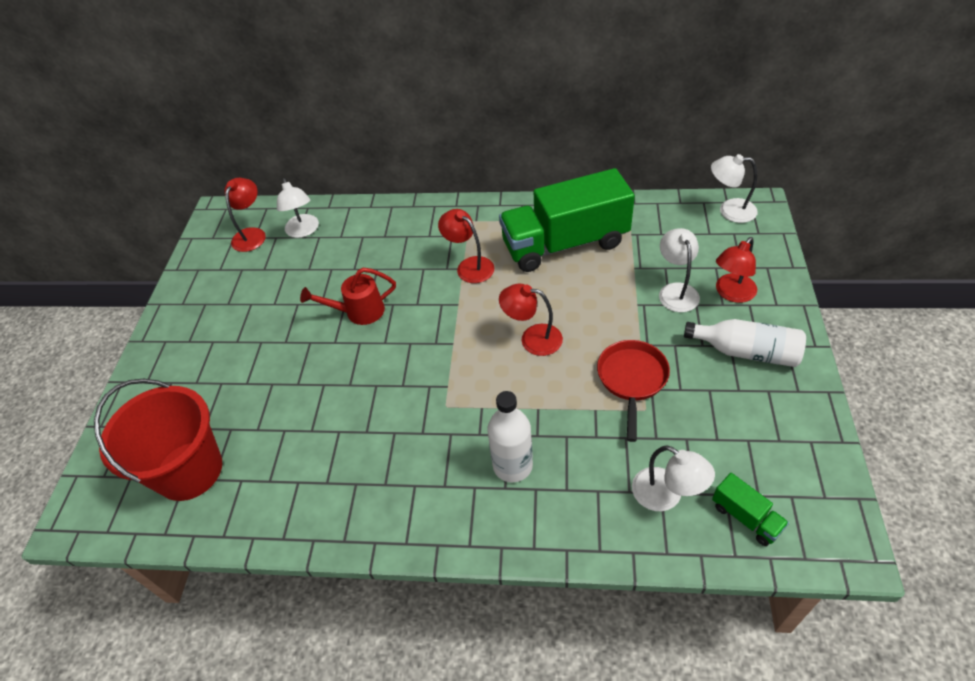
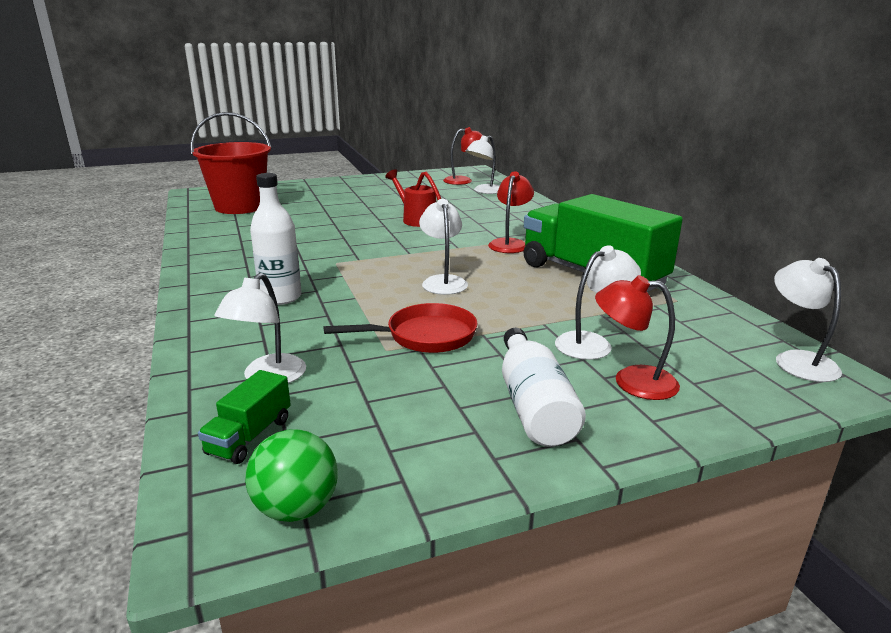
camera: 60 degrees right, 25 degrees down
red lamp [499,284,563,356] -> white lamp [419,199,468,295]
none -> green ball [245,429,338,522]

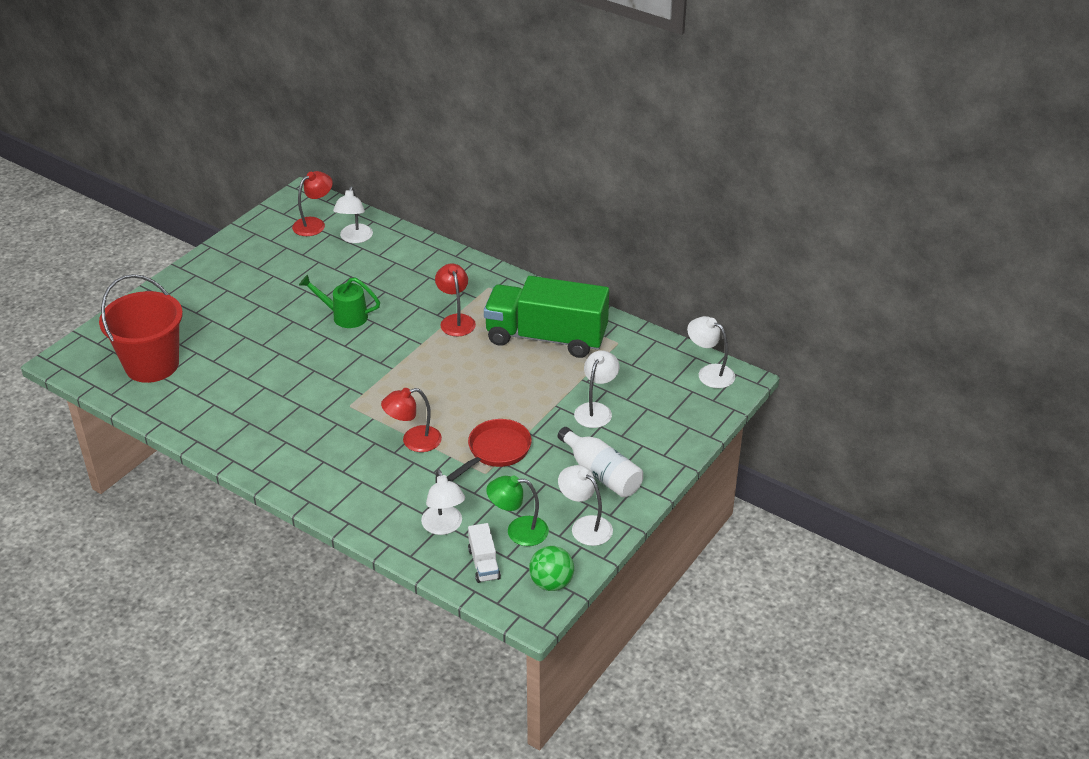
camera: 35 degrees left, 15 degrees up
green truck [198,370,291,464] -> white truck [468,523,501,583]
white bottle [250,173,302,305] -> none
red watering can [385,169,441,227] -> green watering can [299,274,380,328]
white lamp [419,199,468,295] -> white lamp moved to [558,465,613,546]
red lamp [595,275,680,400] -> red lamp moved to [381,388,442,452]
none -> green lamp [486,475,549,546]

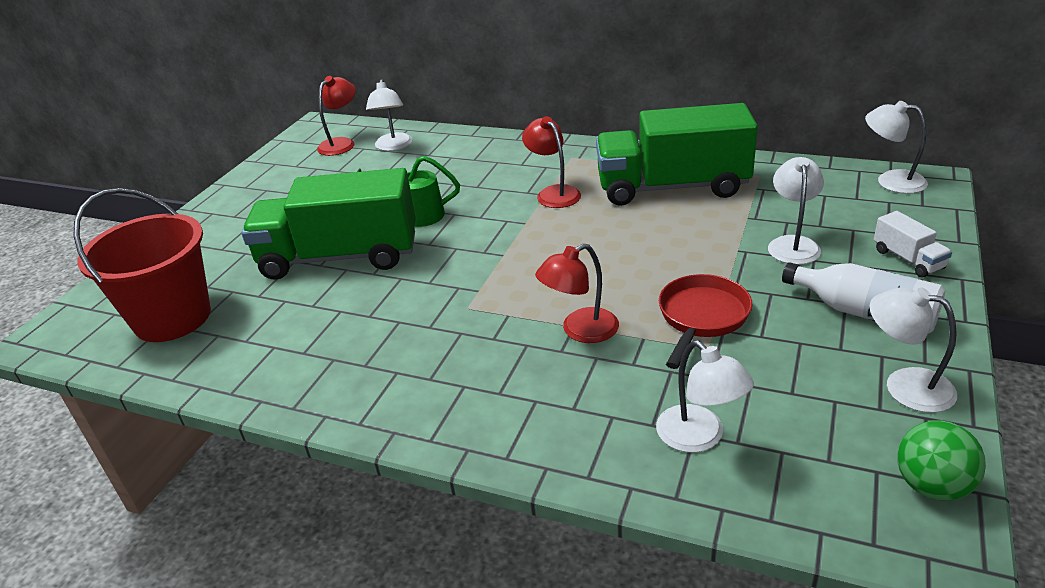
camera: 10 degrees left, 5 degrees down
white truck [468,523,501,583] -> white truck moved to [874,211,952,277]
green lamp [486,475,549,546] -> none
none -> green truck [242,168,416,280]

